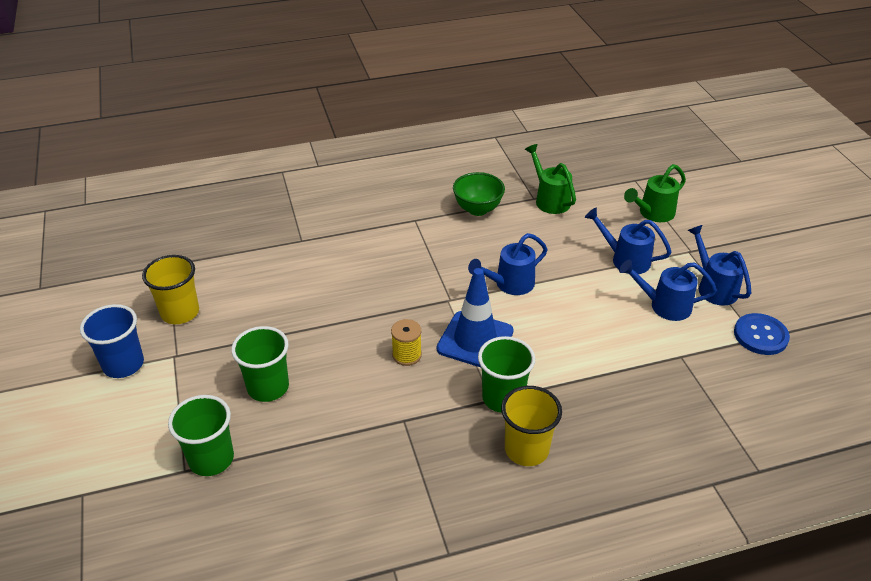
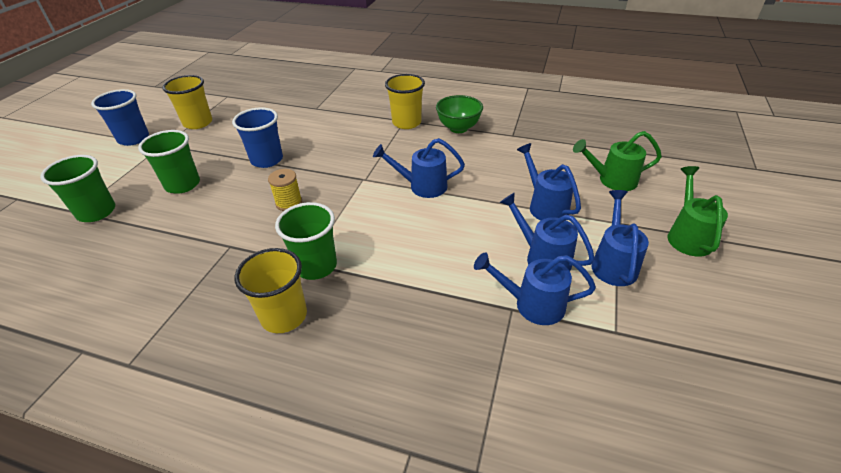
camera: 35 degrees right, 0 degrees up
blue traffic cone [437,268,514,367] -> none
green watering can [525,144,576,214] -> green watering can moved to [667,166,728,257]
blue button [734,313,790,355] -> none
none -> blue cup [232,107,283,168]
none -> yellow cup [385,74,425,129]
none -> blue watering can [474,252,596,325]

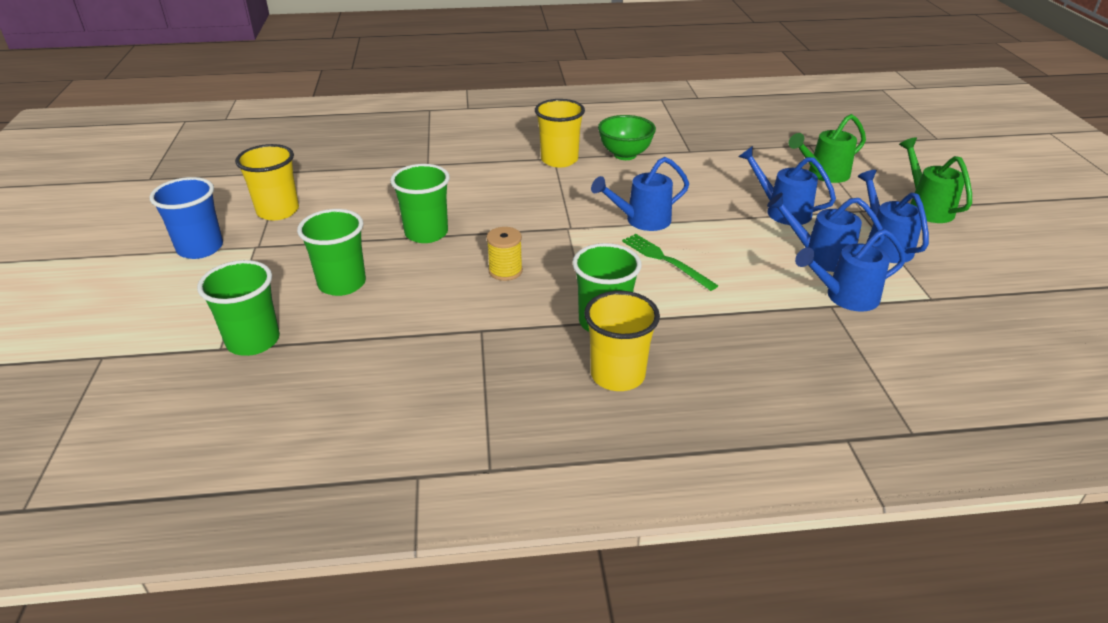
camera: 25 degrees left, 5 degrees down
blue cup [232,107,283,168] -> green cup [390,164,450,243]
none -> green fork [622,234,718,291]

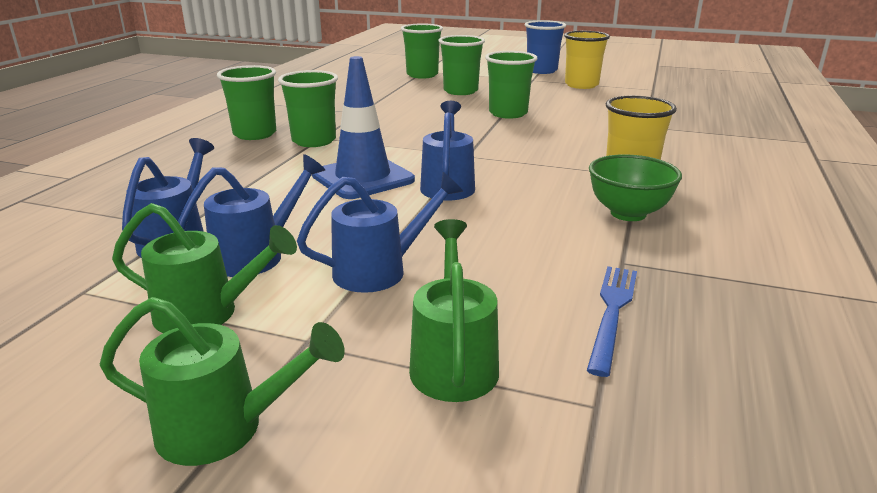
camera: 115 degrees right, 10 degrees down
yellow spool [487,227,523,281] -> none
yellow cup [584,291,660,391] -> green cup [217,65,276,140]
green fork [622,234,718,291] -> blue traffic cone [312,56,415,199]
blue watering can [858,170,929,263] -> green watering can [112,203,297,333]
none -> blue fork [587,266,637,377]

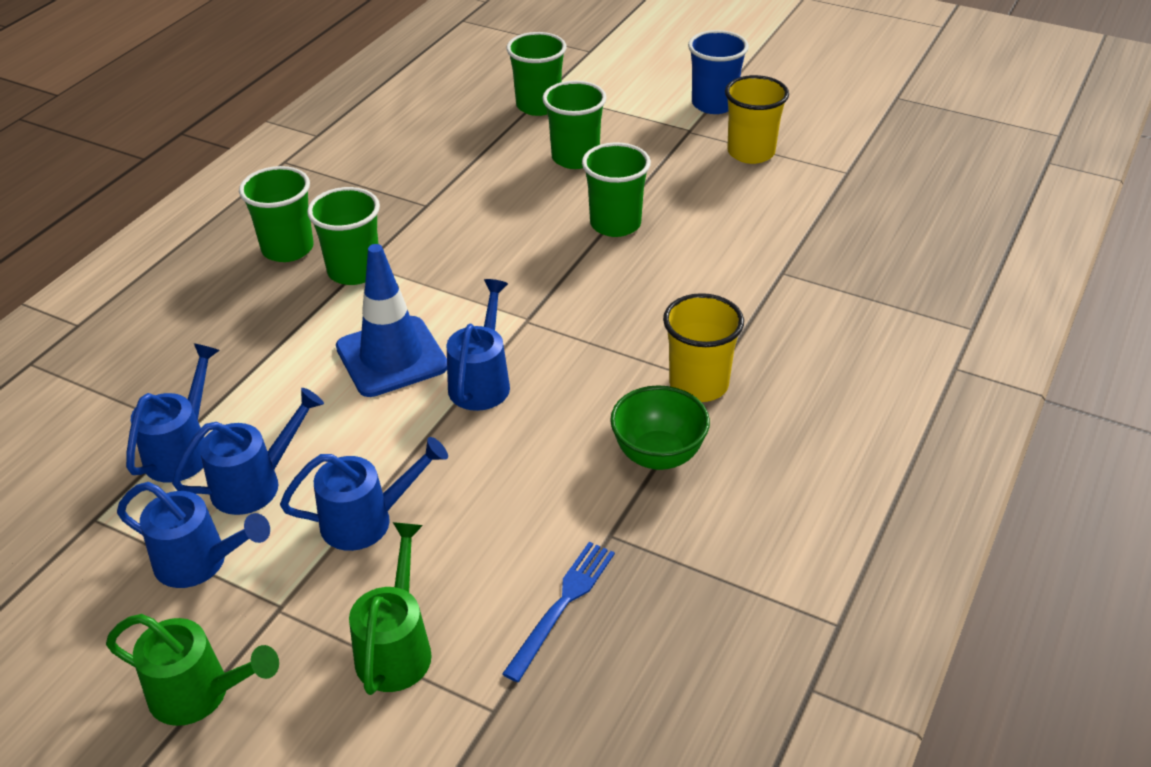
camera: 10 degrees right, 15 degrees up
green watering can [112,203,297,333] -> blue watering can [117,482,270,588]

